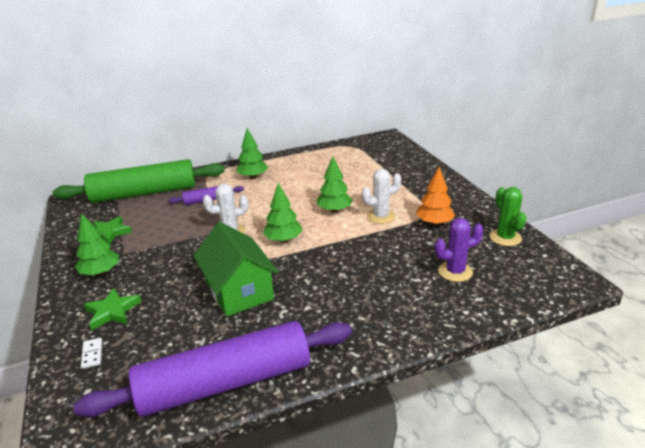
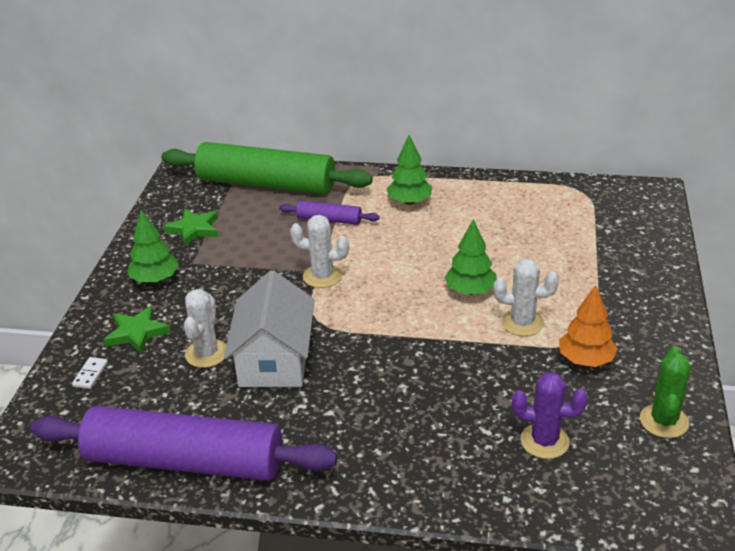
camera: 30 degrees right, 5 degrees up
green house [193,222,279,317] -> white house [224,270,315,387]
green tree [263,183,303,242] -> none
none -> white cactus [184,289,226,368]

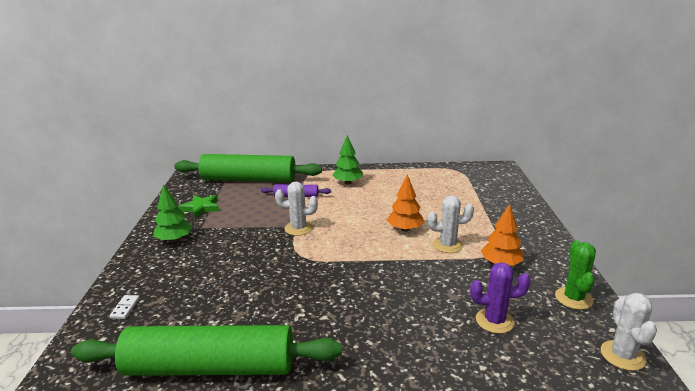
camera: 10 degrees left, 10 degrees down
purple rolling pin [31,406,338,481] -> green rolling pin [71,325,342,376]
green star [104,306,171,354] -> none
white cactus [184,289,226,368] -> white cactus moved to [601,293,657,371]
white house [224,270,315,387] -> none
green tree [444,219,497,295] -> orange tree [387,174,424,232]

